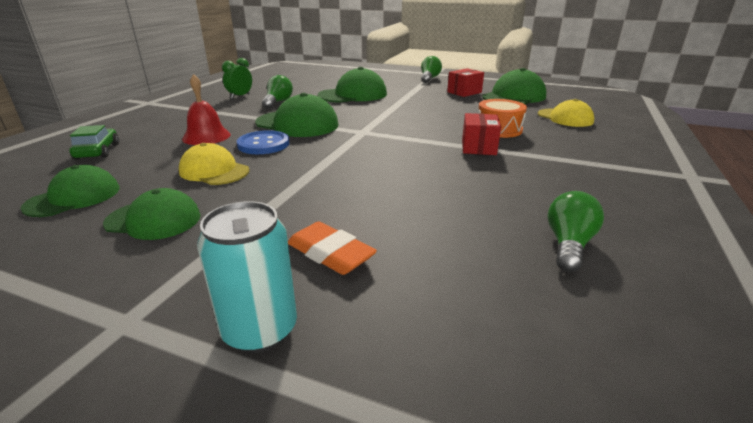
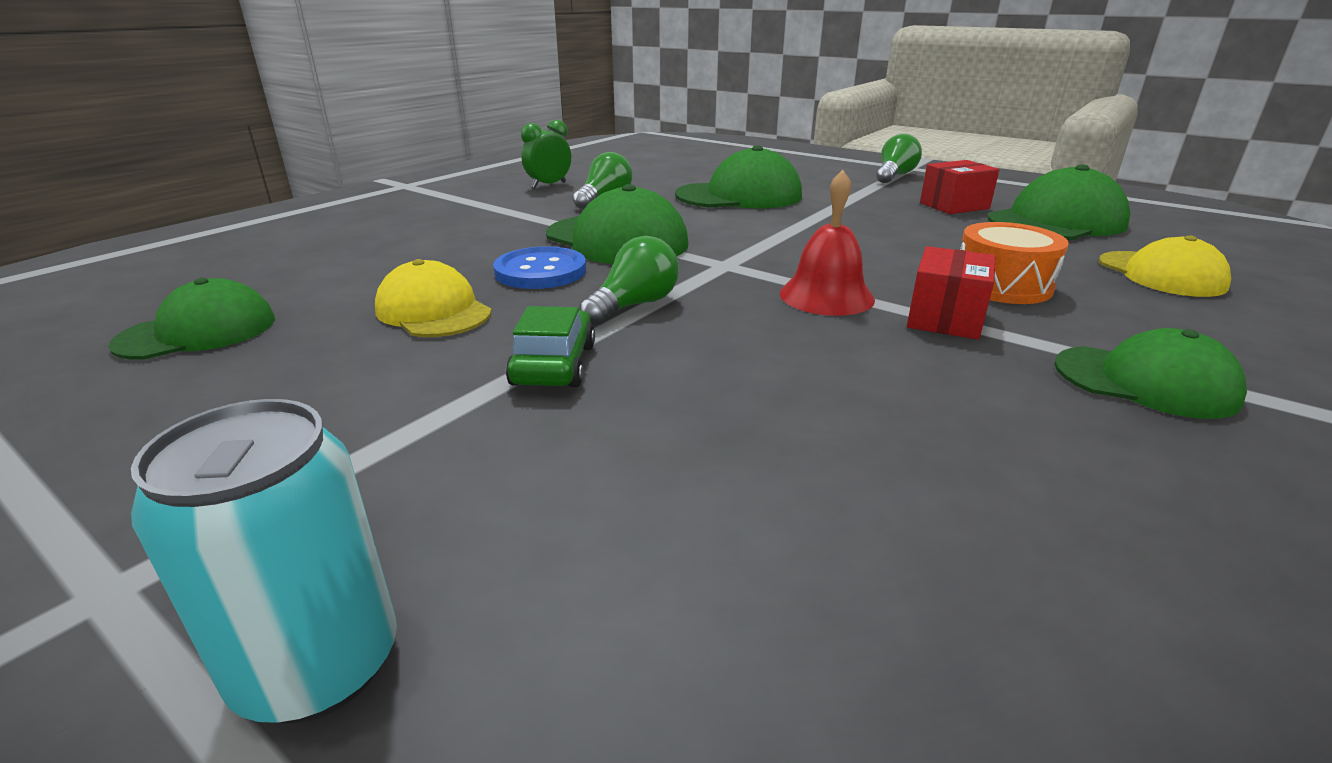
camera: 15 degrees right, 0 degrees up
green car [69,125,119,160] -> green car moved to [506,306,595,387]
green cap [103,188,201,240] -> green cap moved to [1054,328,1247,419]
red bell [182,74,231,145] -> red bell moved to [780,170,875,316]
orange eraser [288,221,377,275] -> none
green light bulb [548,191,604,272] -> green light bulb moved to [579,236,679,326]

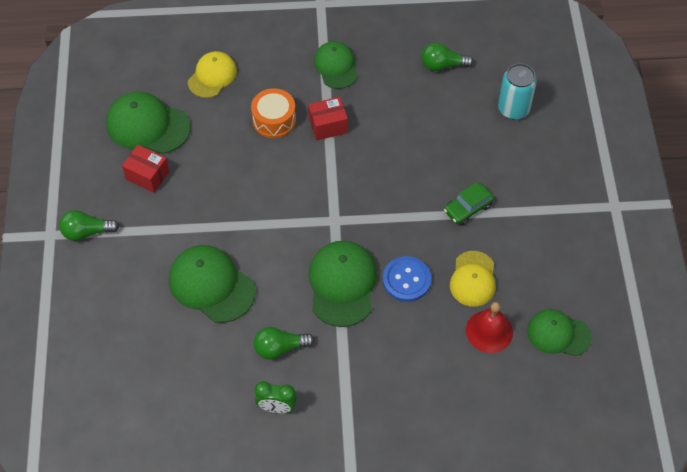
camera: 130 degrees left, 30 degrees up
turquoise can [131,399,397,723] -> turquoise can moved to [498,63,537,120]
green light bulb [579,236,679,326] -> green light bulb moved to [421,42,474,71]
red bell [780,170,875,316] -> red bell moved to [466,302,513,353]

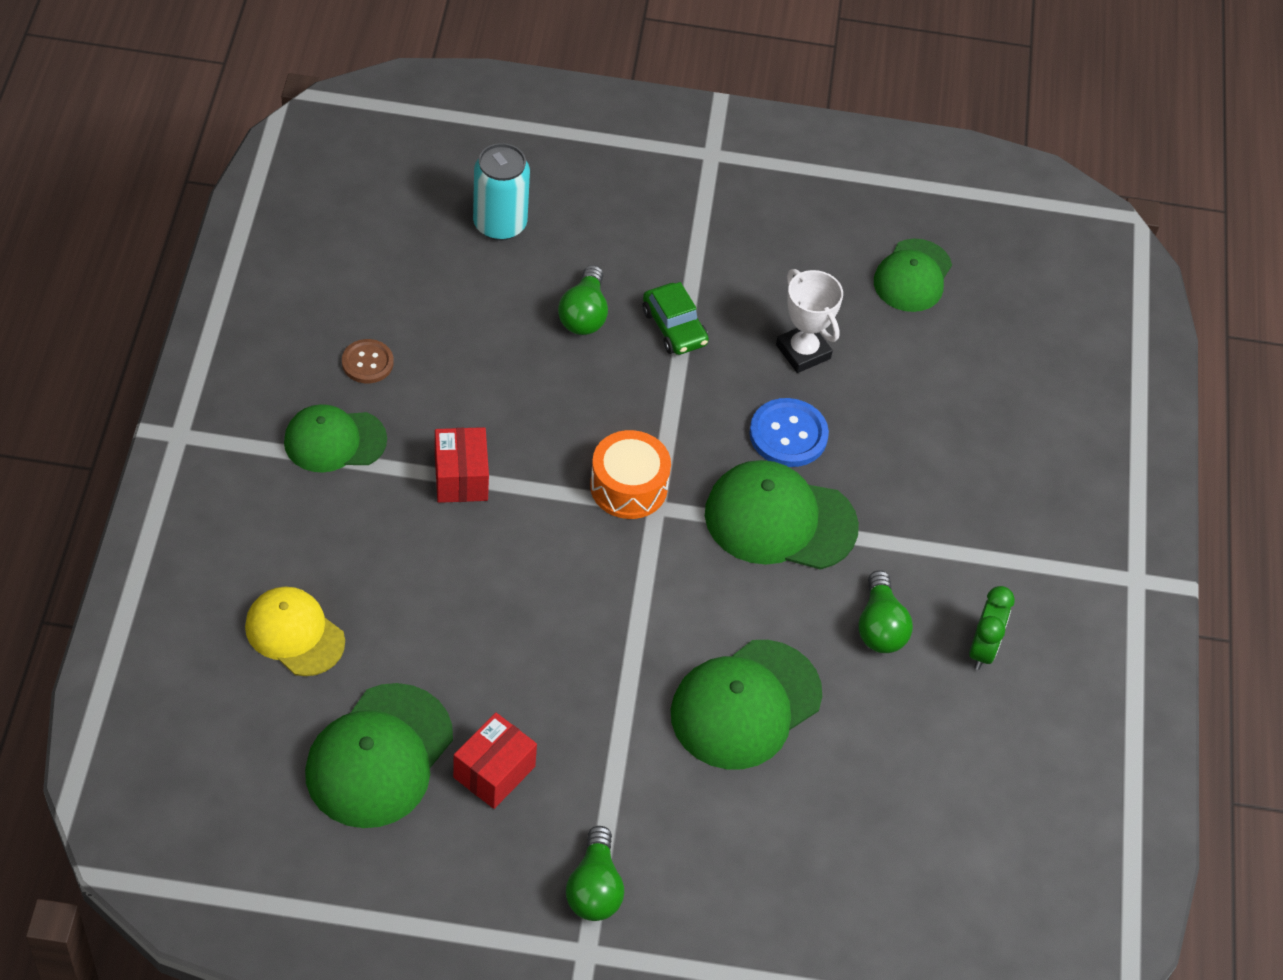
camera: 85 degrees left, 5 degrees down
orange drum [251,88,296,138] -> orange drum moved to [590,430,671,519]
green light bulb [421,42,474,71] -> green light bulb moved to [558,265,608,335]
yellow cap [450,251,496,306] -> white trophy [776,269,843,373]
red bell [466,302,513,353] -> none
none -> brown button [342,339,394,383]

